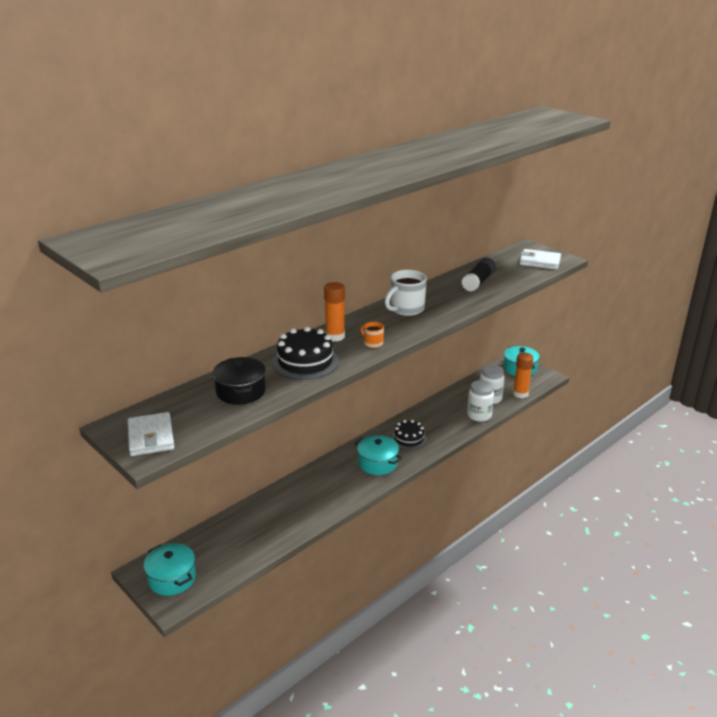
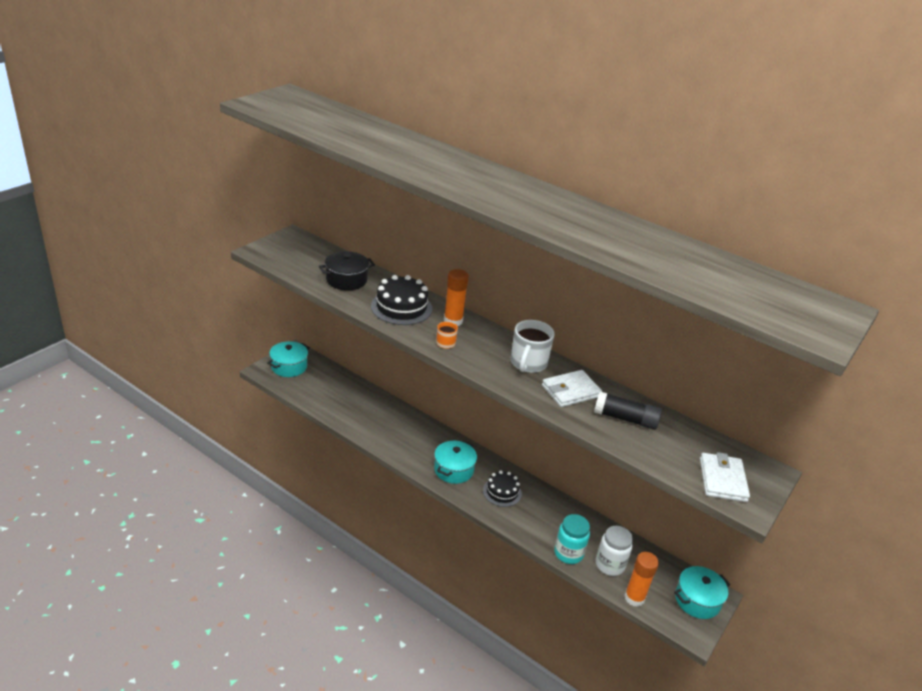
camera: 75 degrees right, 5 degrees up
white wallet [127,412,174,456] -> white wallet moved to [542,370,602,407]
white mug [385,270,427,316] -> white mug turned 105 degrees counterclockwise [511,320,555,373]
white jar [467,380,494,422] -> turquoise jar [554,514,590,564]

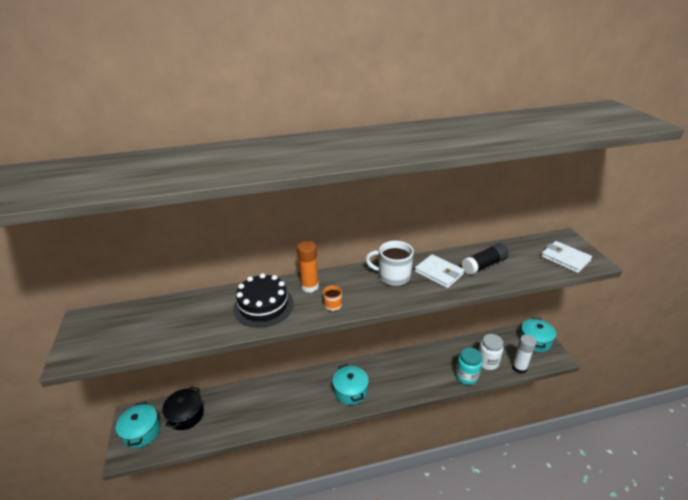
camera: 45 degrees left, 0 degrees up
black pot [319,251,375,290] -> black pot moved to [162,386,204,430]
black cake [483,470,522,507] -> none
white mug [511,320,555,373] -> white mug turned 135 degrees clockwise [365,241,414,286]
white wallet [542,370,602,407] -> white wallet turned 60 degrees counterclockwise [415,254,464,288]
orange glue stick [624,552,659,607] -> white glue stick [512,334,537,374]

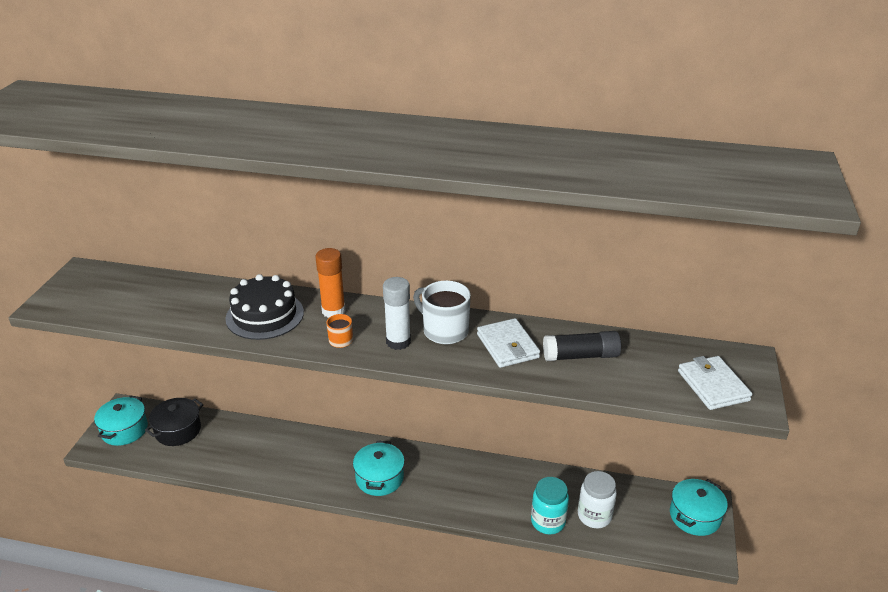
camera: 25 degrees right, 0 degrees up
white glue stick [512,334,537,374] -> white glue stick moved to [383,277,411,350]

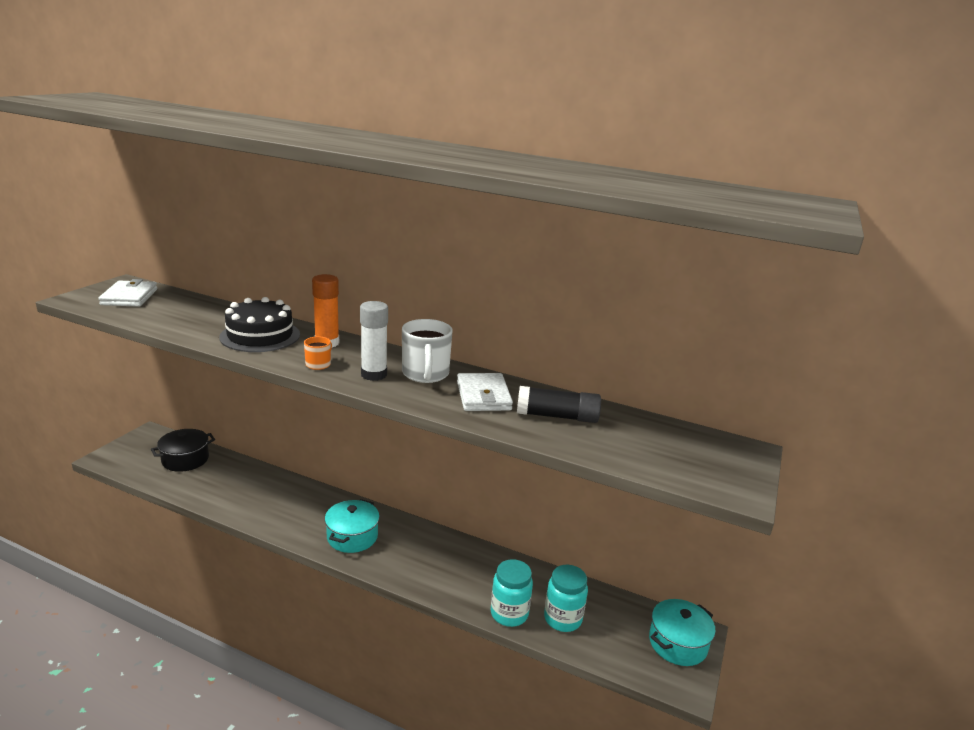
camera: 10 degrees right, 10 degrees down
turquoise pot [94,395,148,446] -> none
white mug [413,281,471,344] -> white mug turned 150 degrees counterclockwise [402,319,453,383]
white jar [578,471,617,528] -> turquoise jar [544,565,588,632]
white wallet [678,356,753,410] -> white wallet moved to [98,279,157,307]

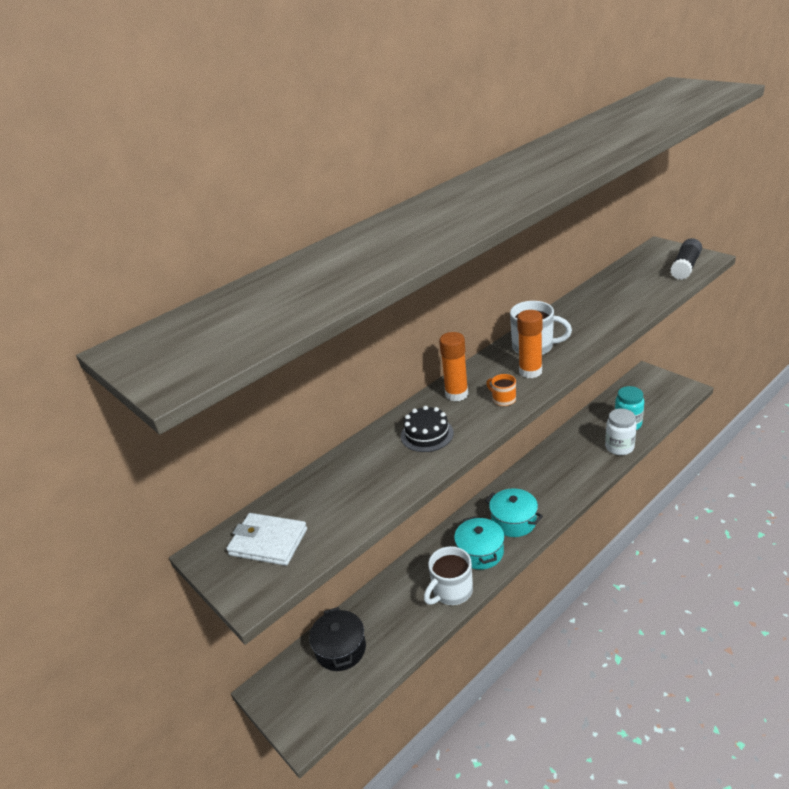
camera: 60 degrees left, 10 degrees up
black cake [219,297,300,352] -> black cake [401,406,454,452], size x0.66
white glue stick [360,301,388,381] -> orange glue stick [517,310,543,378]
white wallet [457,373,513,411] -> none
turquoise jar [491,559,533,627] -> white jar [605,408,637,455]
black glue stick [517,386,601,423] -> black glue stick moved to [670,238,702,280]
turquoise pot [649,599,716,666] -> turquoise pot moved to [454,516,505,570]
none -> white mug [424,546,473,605]

